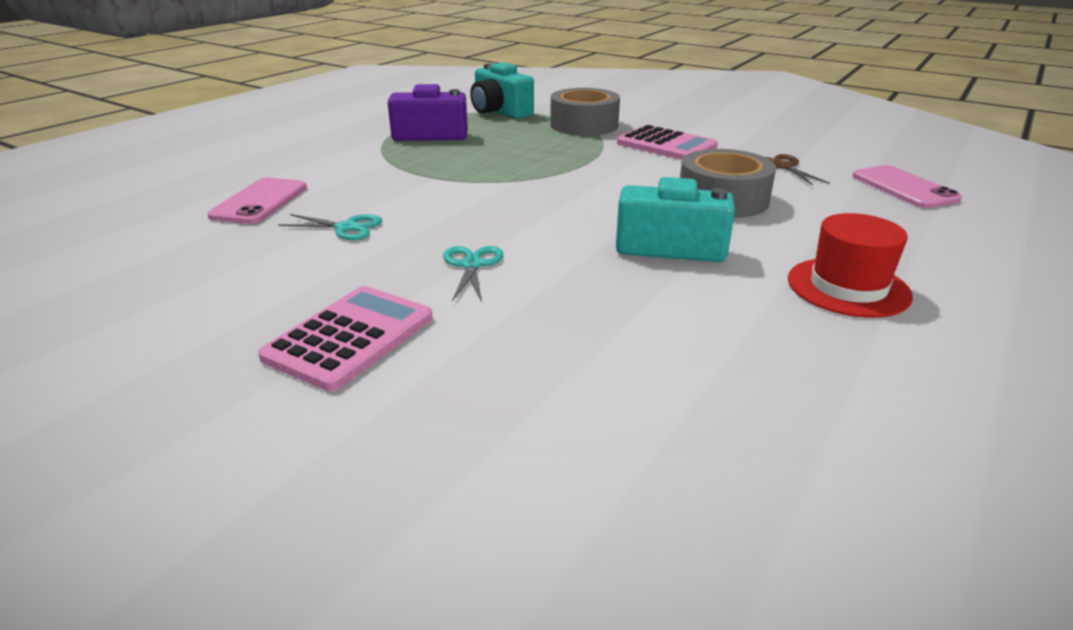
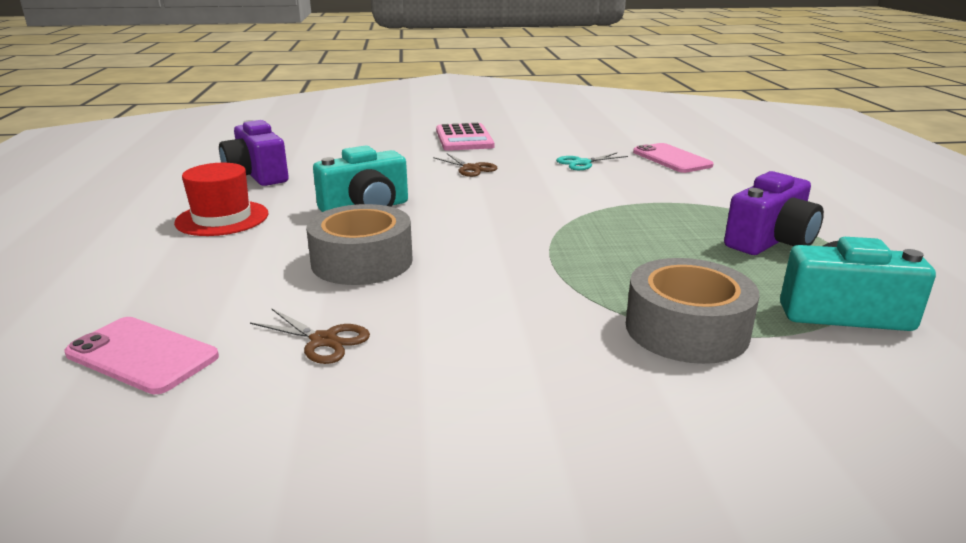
camera: 140 degrees right, 5 degrees down
turquoise scissors [443,246,503,302] -> brown scissors [433,153,498,177]
pink calculator [617,125,718,160] -> none
none -> purple camera [219,120,289,186]

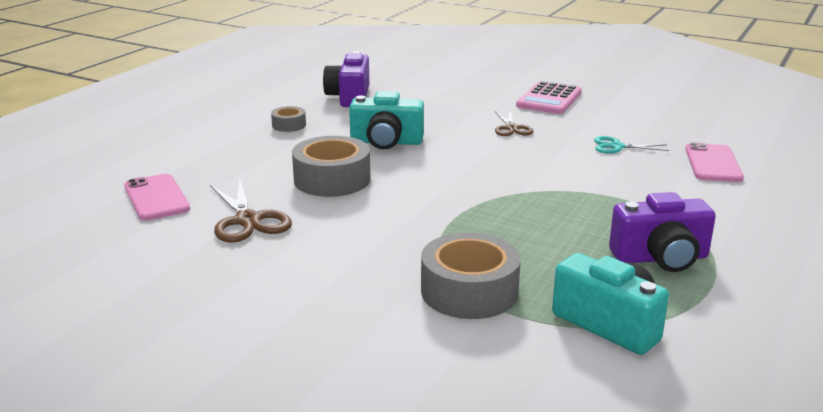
camera: 35 degrees right, 0 degrees up
red hat [174,163,268,236] -> grey tape [271,106,306,132]
brown scissors [250,309,370,364] -> brown scissors [210,179,292,243], size x1.58

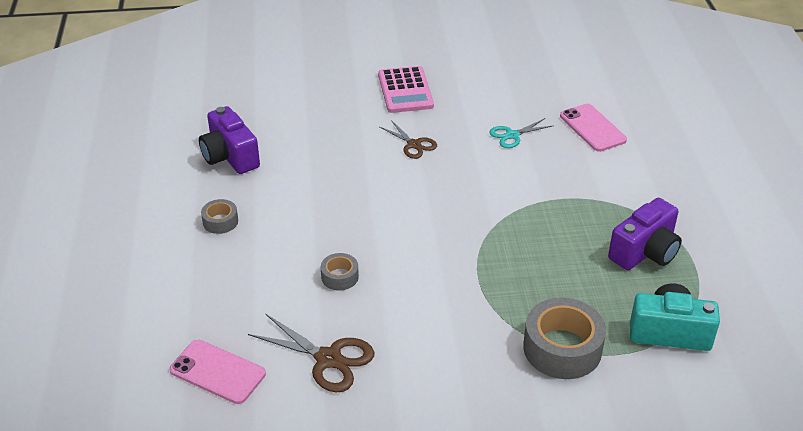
camera: 35 degrees left, 15 degrees up
grey tape [292,136,370,197] -> grey tape [321,253,359,291], size x0.51
turquoise camera [349,91,424,149] -> none

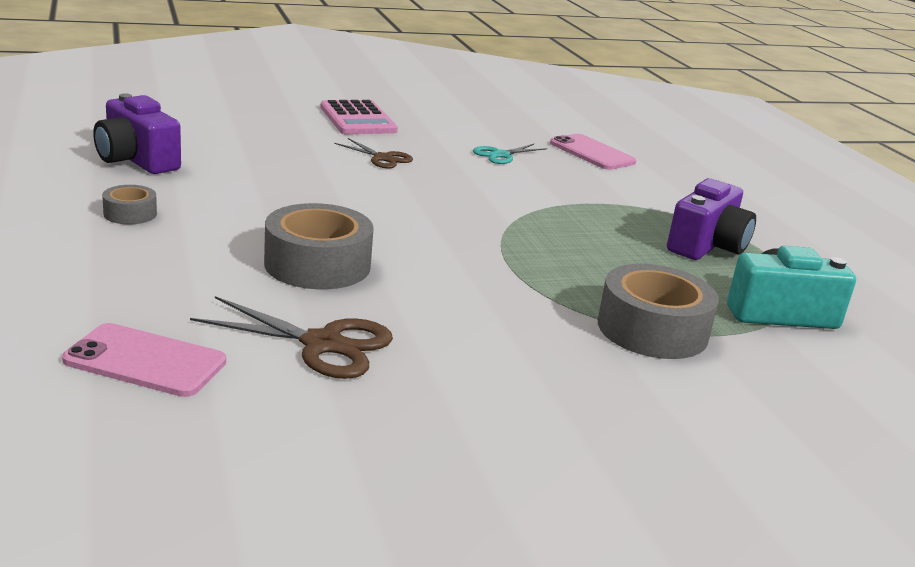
camera: 15 degrees left, 15 degrees down
grey tape [321,253,359,291] -> grey tape [264,203,374,289], size x1.96

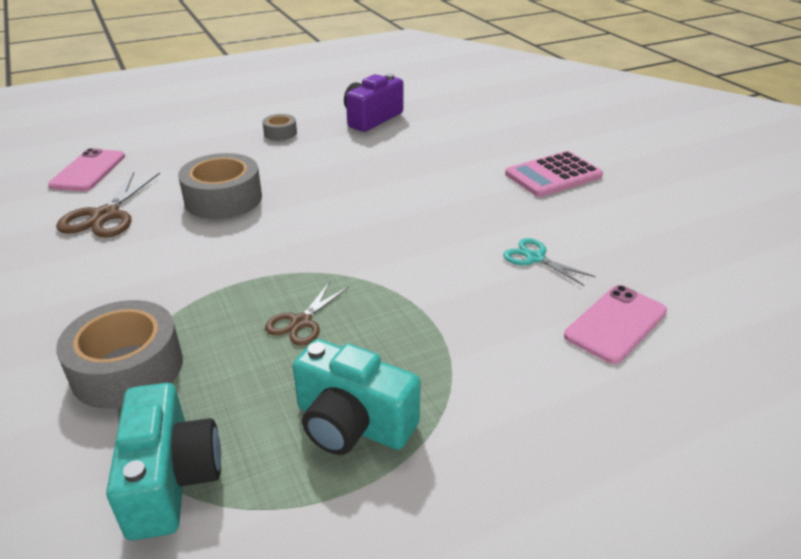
camera: 85 degrees right, 10 degrees up
brown scissors [334,138,413,169] -> brown scissors moved to [265,281,349,346]
purple camera [667,178,756,260] -> turquoise camera [293,339,421,455]

